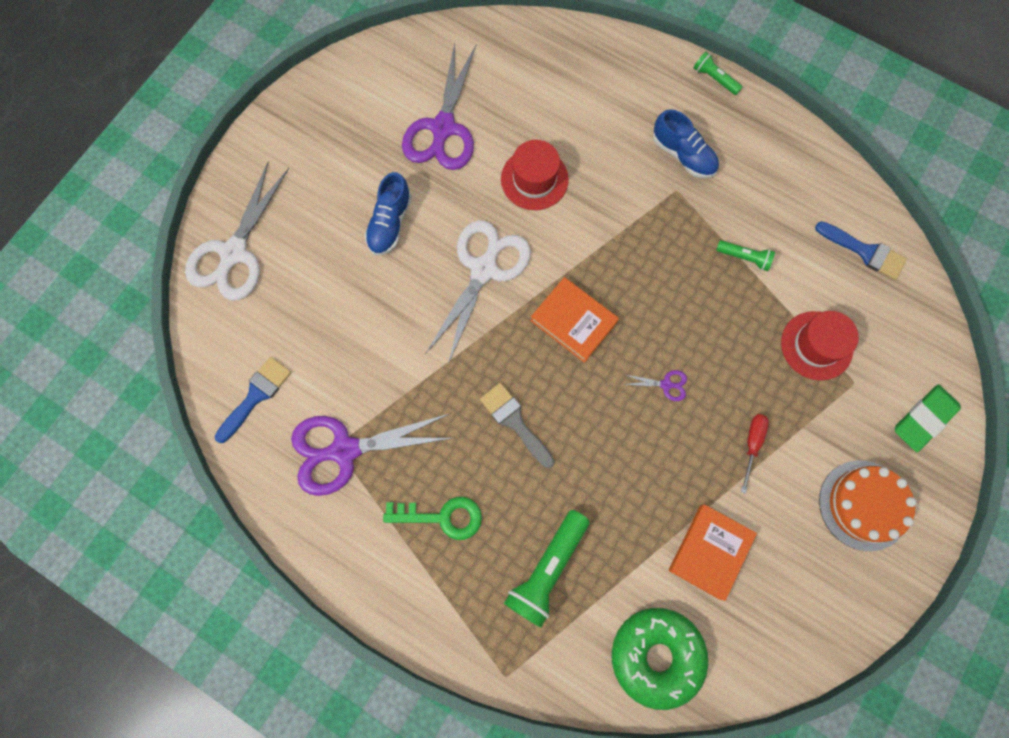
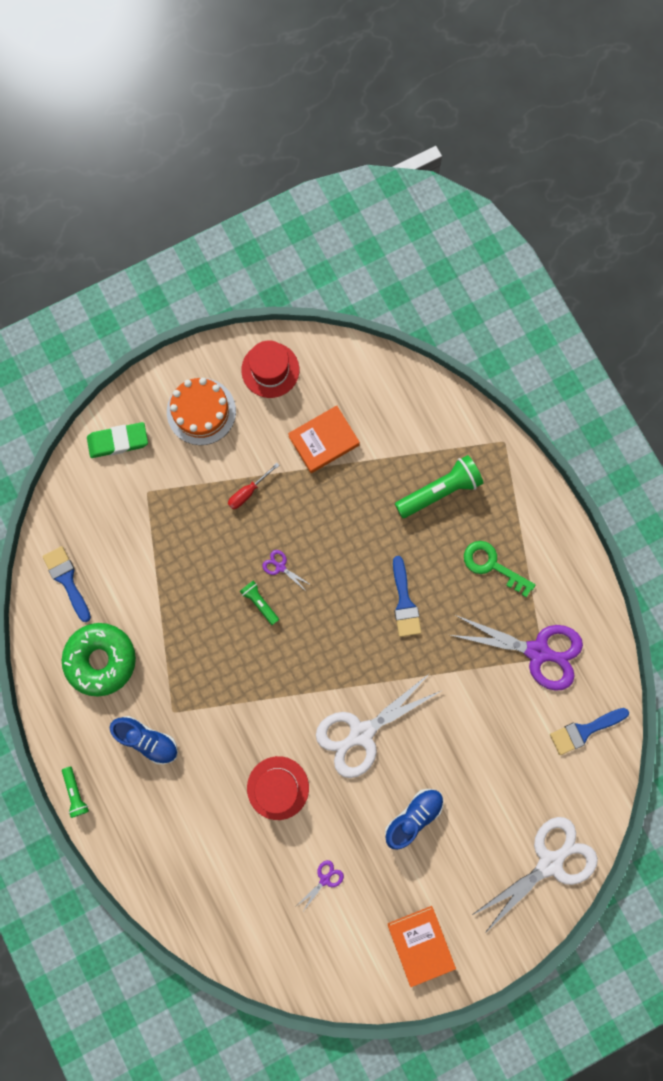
camera: 150 degrees left, 5 degrees up
purple scissors [402,43,477,170] -> purple scissors [298,860,344,911], size x0.41
grey brush [480,383,555,468] -> blue brush [393,556,421,637]
orange book [531,277,619,363] -> orange book moved to [388,906,456,987]
green donut [612,608,708,710] -> green donut moved to [62,623,136,696]
blue shoe [653,109,719,178] -> blue shoe turned 135 degrees clockwise [110,716,178,764]
green flashlight [716,240,775,271] -> green flashlight moved to [240,581,279,625]
red hat [781,311,859,381] -> red hat moved to [241,340,299,398]

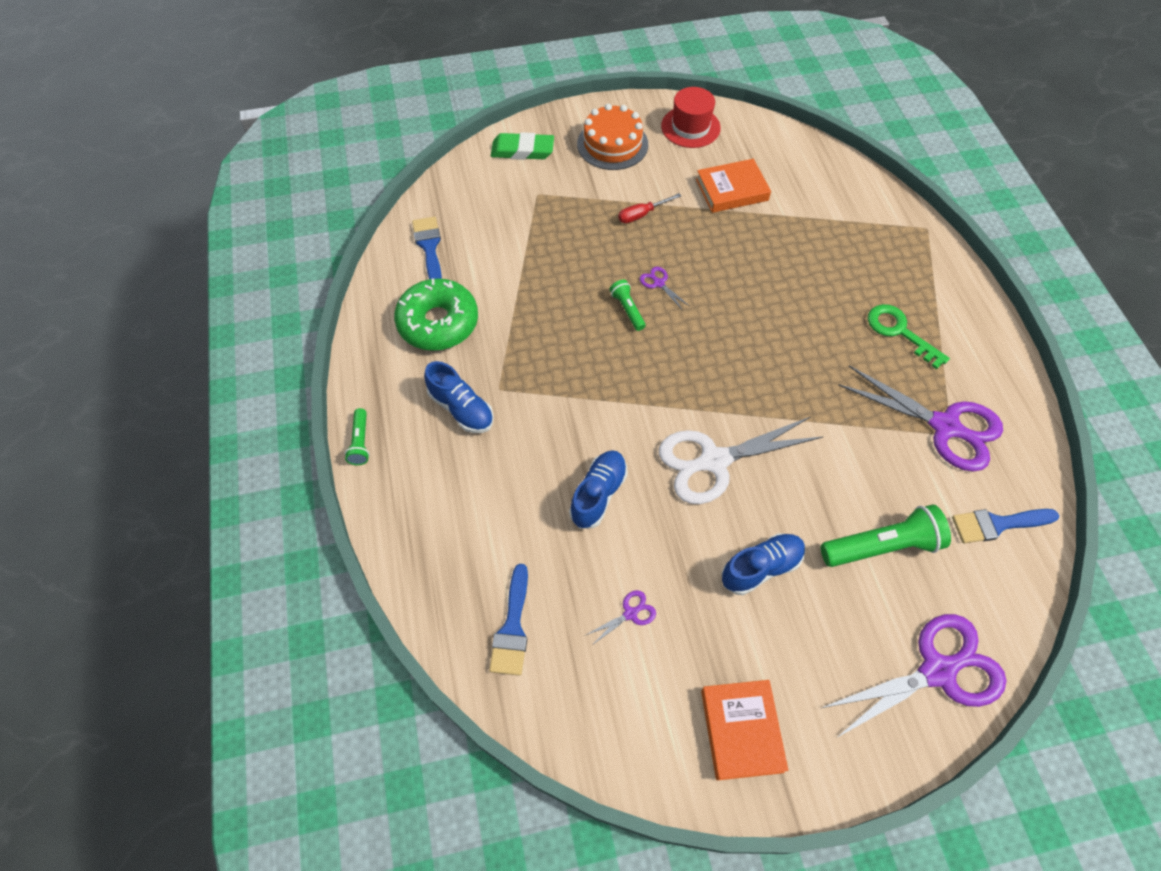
camera: 15 degrees right, 20 degrees down
red hat [247,756,309,820] -> blue shoe [569,450,628,529]
blue brush [393,556,421,637] -> blue brush moved to [489,564,528,676]
green flashlight [395,455,483,518] -> green flashlight moved to [821,504,951,567]
white scissors [472,817,598,933] -> purple scissors [822,614,1006,737]

